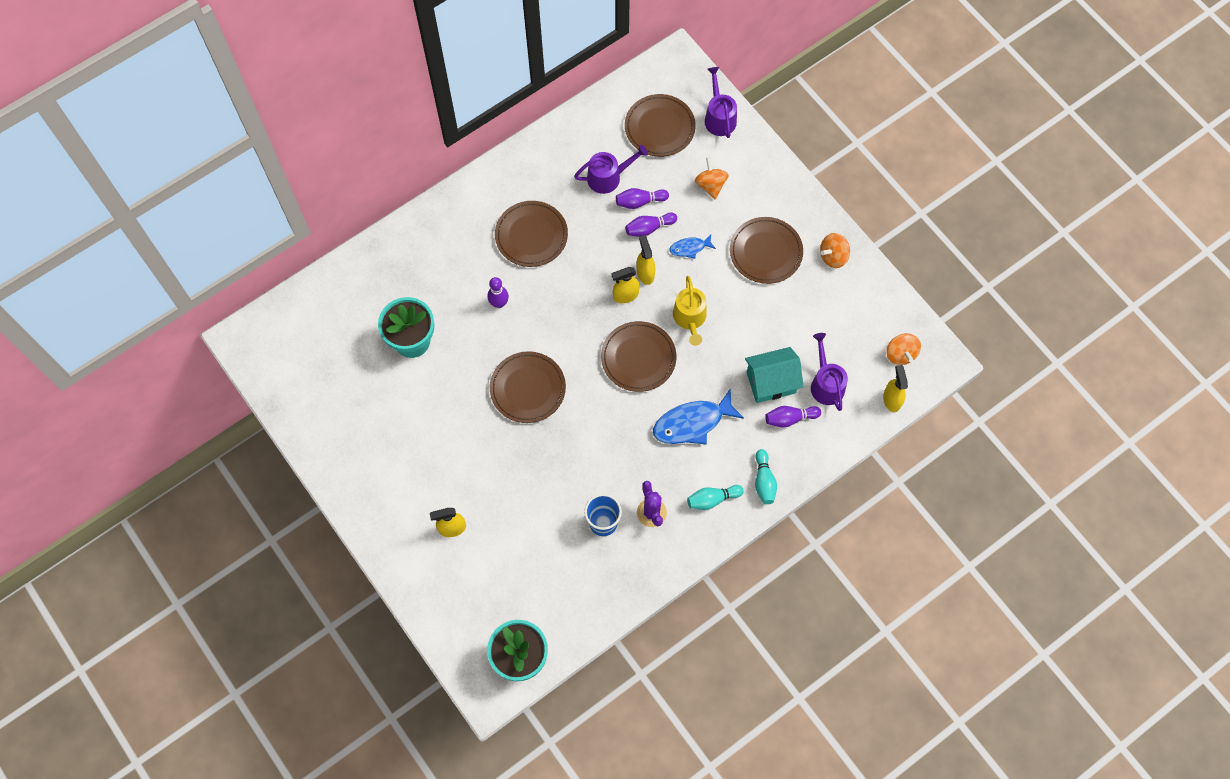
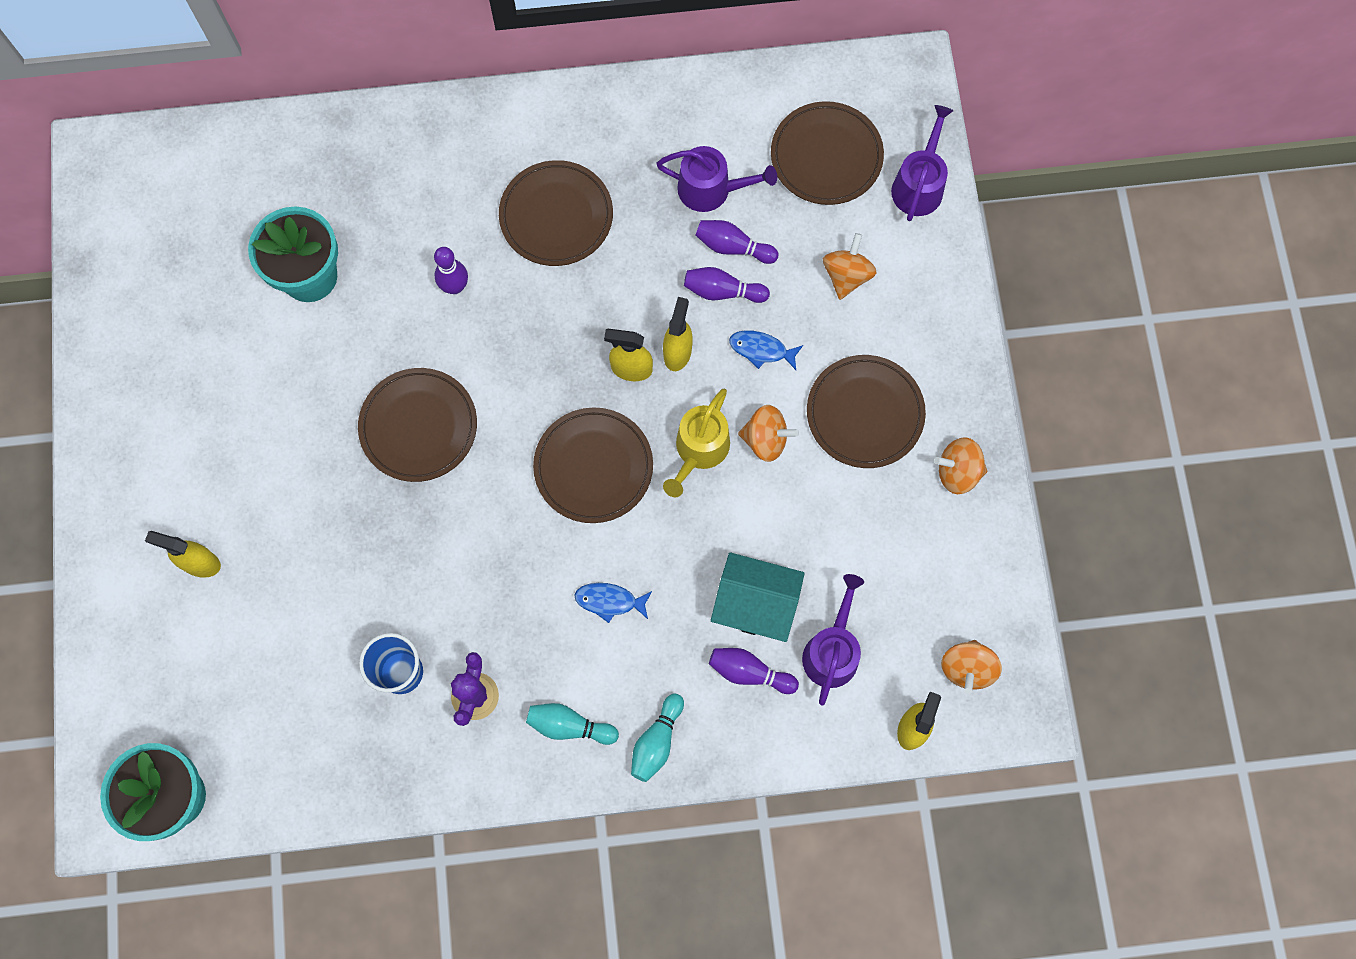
camera: 30 degrees right, 5 degrees up
blue fish [653,389,744,445] -> blue fish [575,583,652,623], size x0.52
none -> orange spinning top [738,405,799,462]

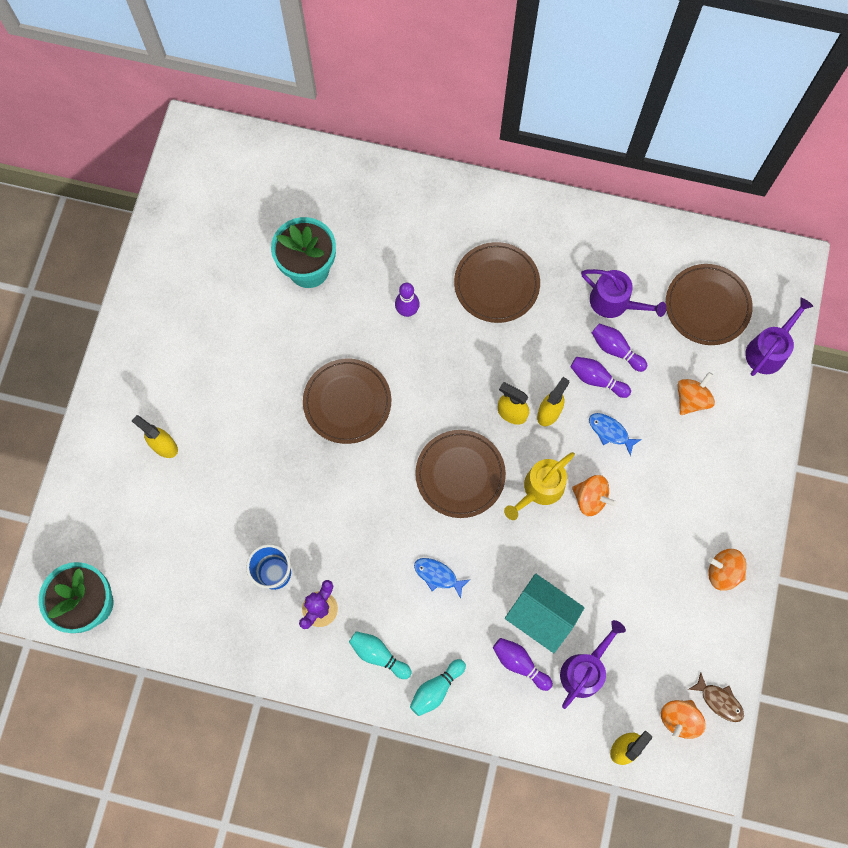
camera: 20 degrees right, 0 degrees up
brown plate [807,355,926,468] -> none
none -> brown fish [688,673,744,722]

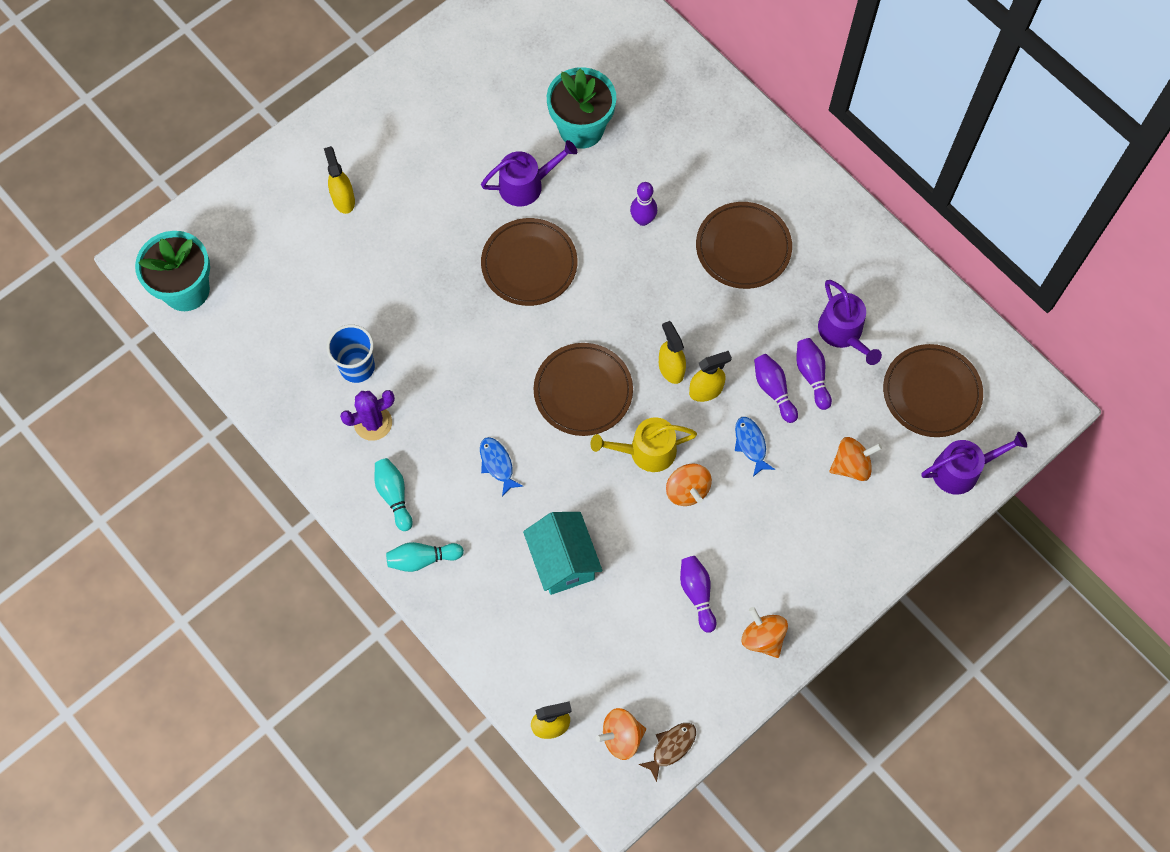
camera: 35 degrees right, 5 degrees down
purple bowling pin [493,638,553,691] -> purple bowling pin moved to [680,556,716,633]
purple watering can [560,620,626,709] -> purple watering can moved to [481,140,577,206]
brown fish [688,673,744,722] -> brown fish turned 120 degrees counterclockwise [638,723,696,782]

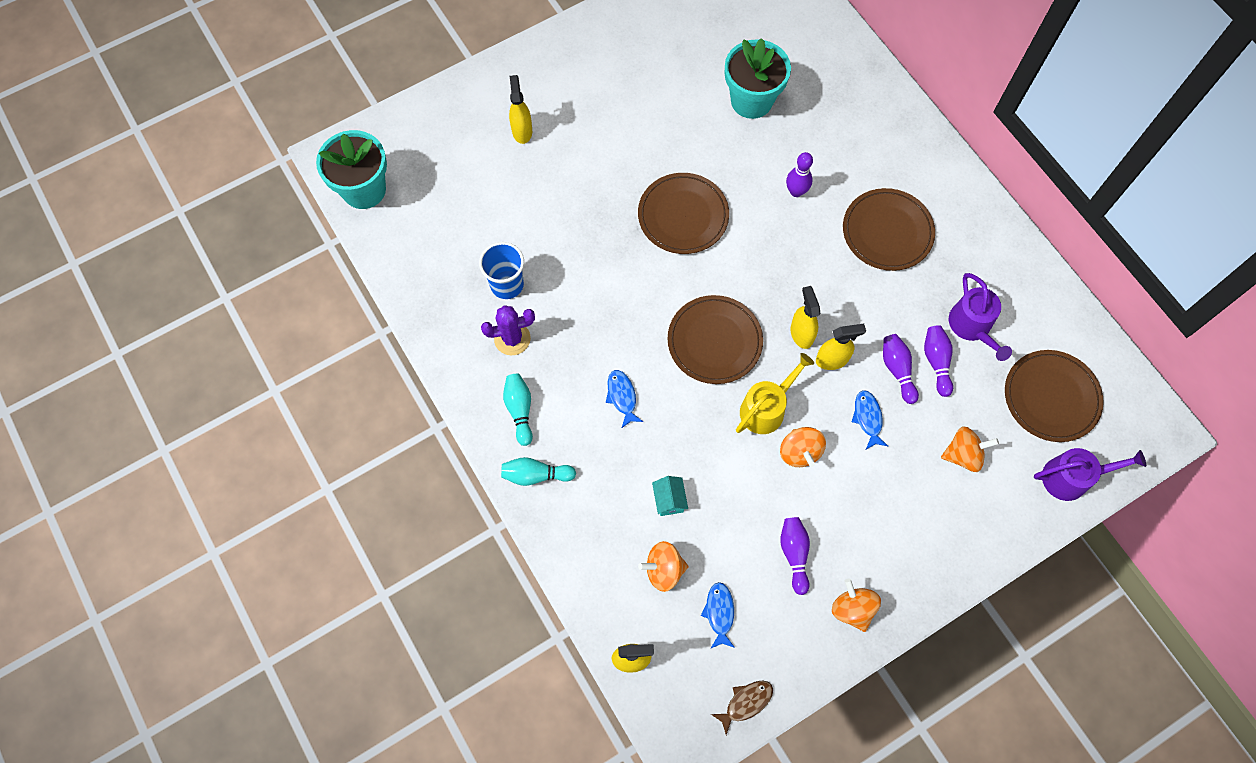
camera: 10 degrees right, 0 degrees up
purple watering can [481,140,577,206] -> none
turquoise house [523,512,603,595] -> turquoise house [652,476,688,516], size x0.52
yellow watering can [591,417,697,472] -> yellow watering can turned 135 degrees clockwise [736,353,814,434]
orange spinning top [596,708,646,760] -> orange spinning top moved to [638,541,689,592]
none -> blue fish [701,582,735,649]

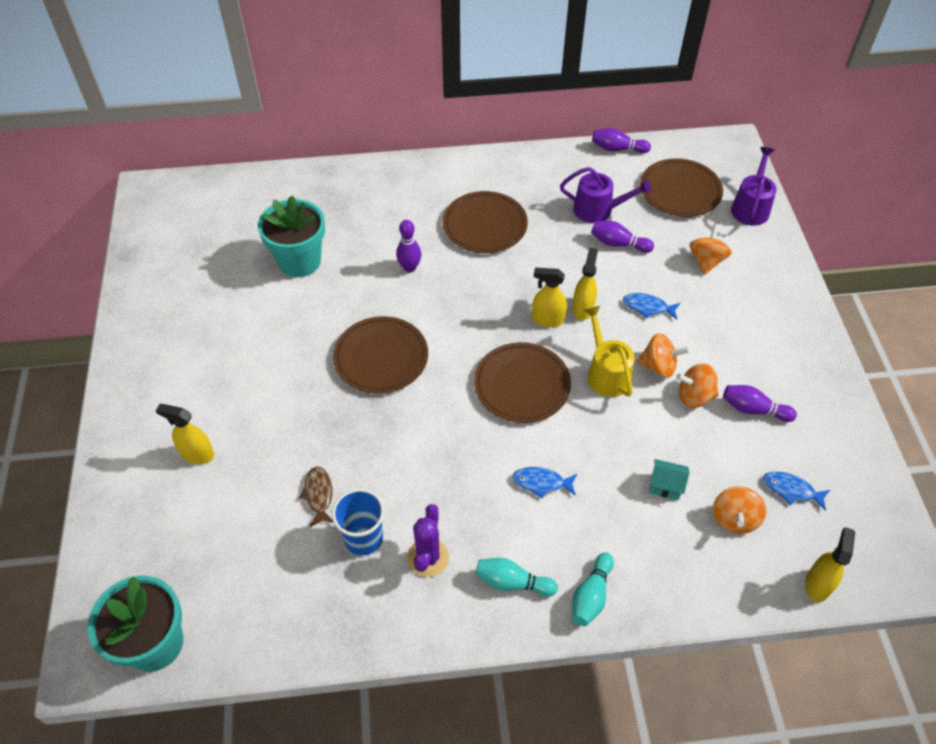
camera: 65 degrees left, 15 degrees down
brown fish [711,680,773,735] -> brown fish moved to [299,466,333,527]
orange spinning top [832,578,881,632] -> orange spinning top moved to [676,364,719,408]
purple bowling pin [883,334,919,404] -> purple bowling pin moved to [592,128,651,153]

